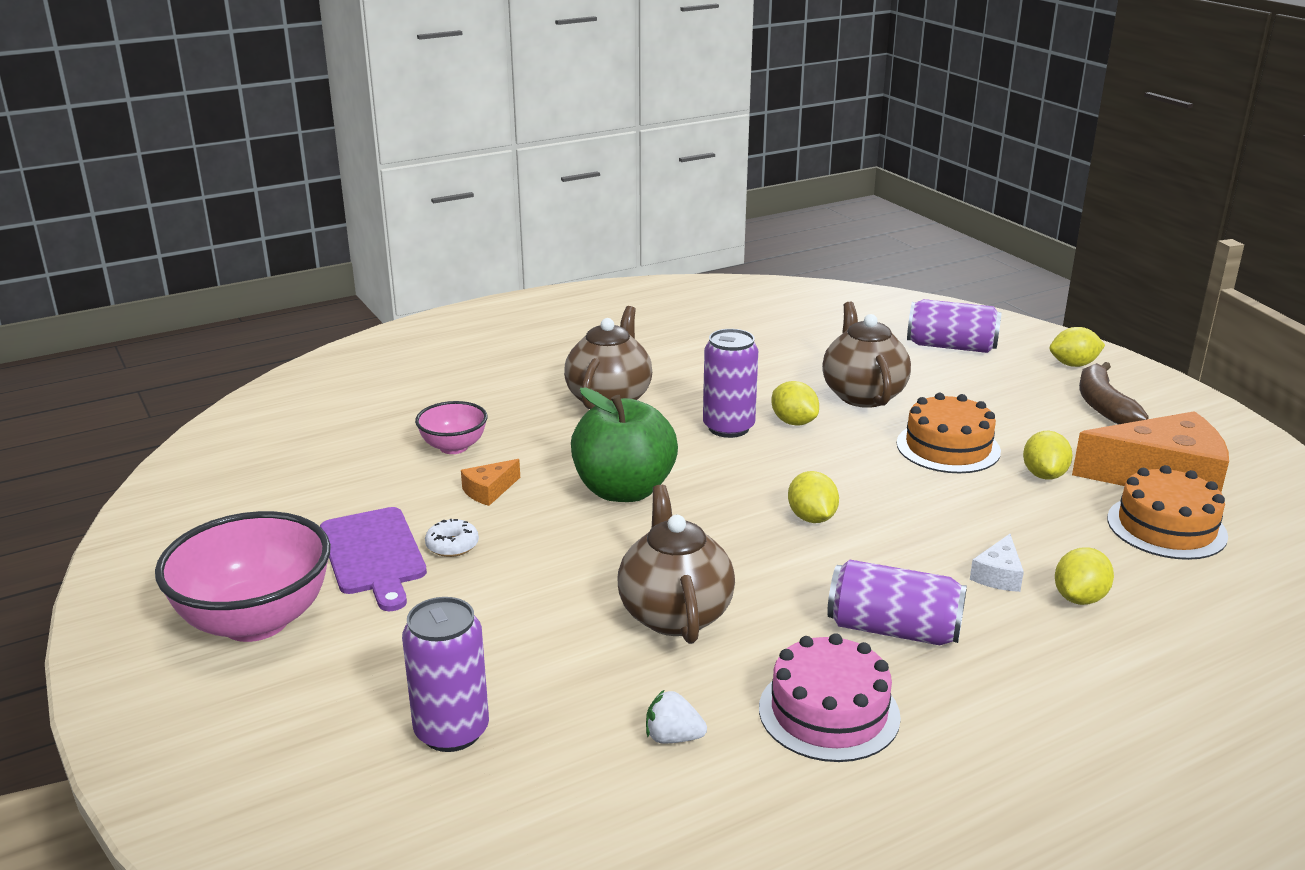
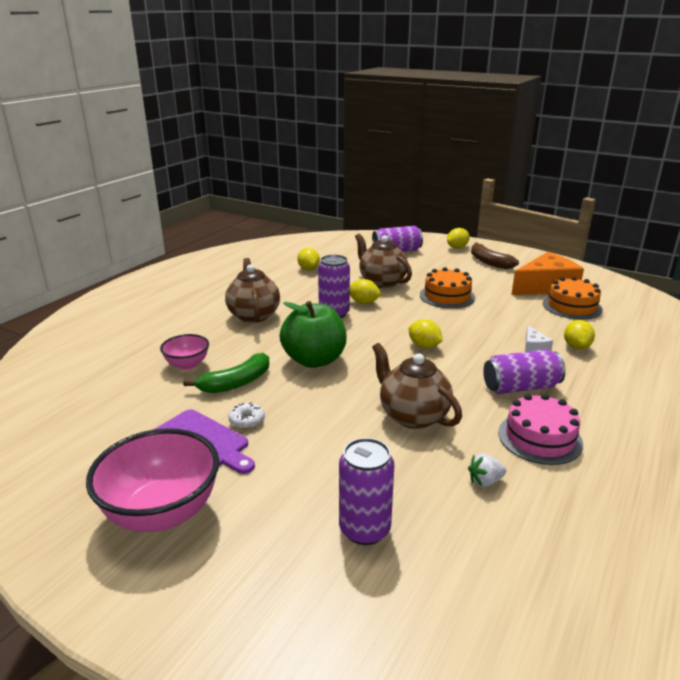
camera: 30 degrees left, 0 degrees up
orange cheese [461,459,520,506] -> green banana [183,353,269,393]
yellow lemon [1023,431,1073,480] -> yellow lemon moved to [297,248,320,270]

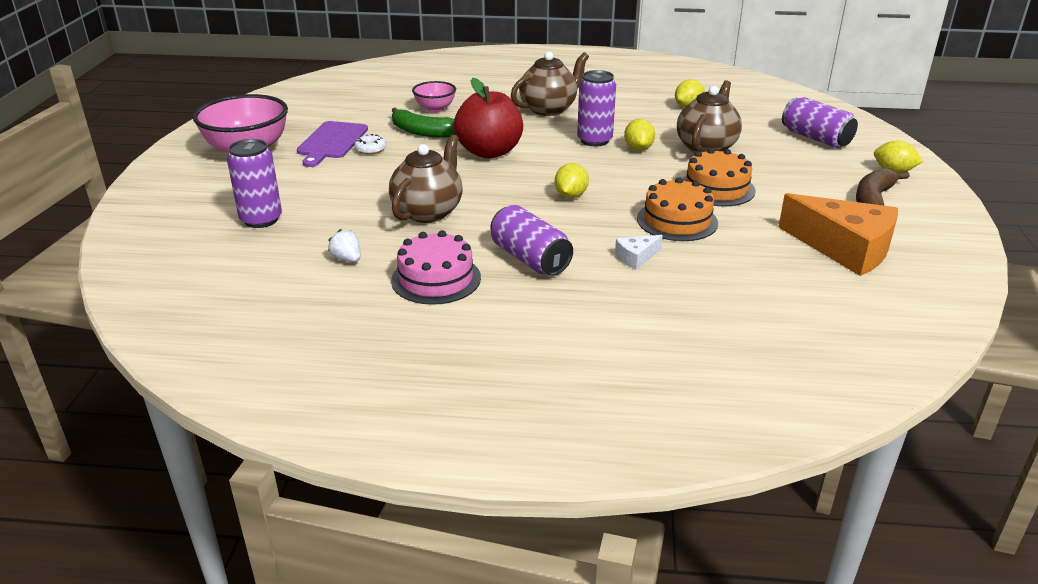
camera: 65 degrees right, 5 degrees up
green apple [280,301,347,368] -> red apple [454,78,523,159]
orange cake [543,277,603,320] -> orange cake moved to [637,177,718,241]
yellow lemon [564,320,595,350] -> none

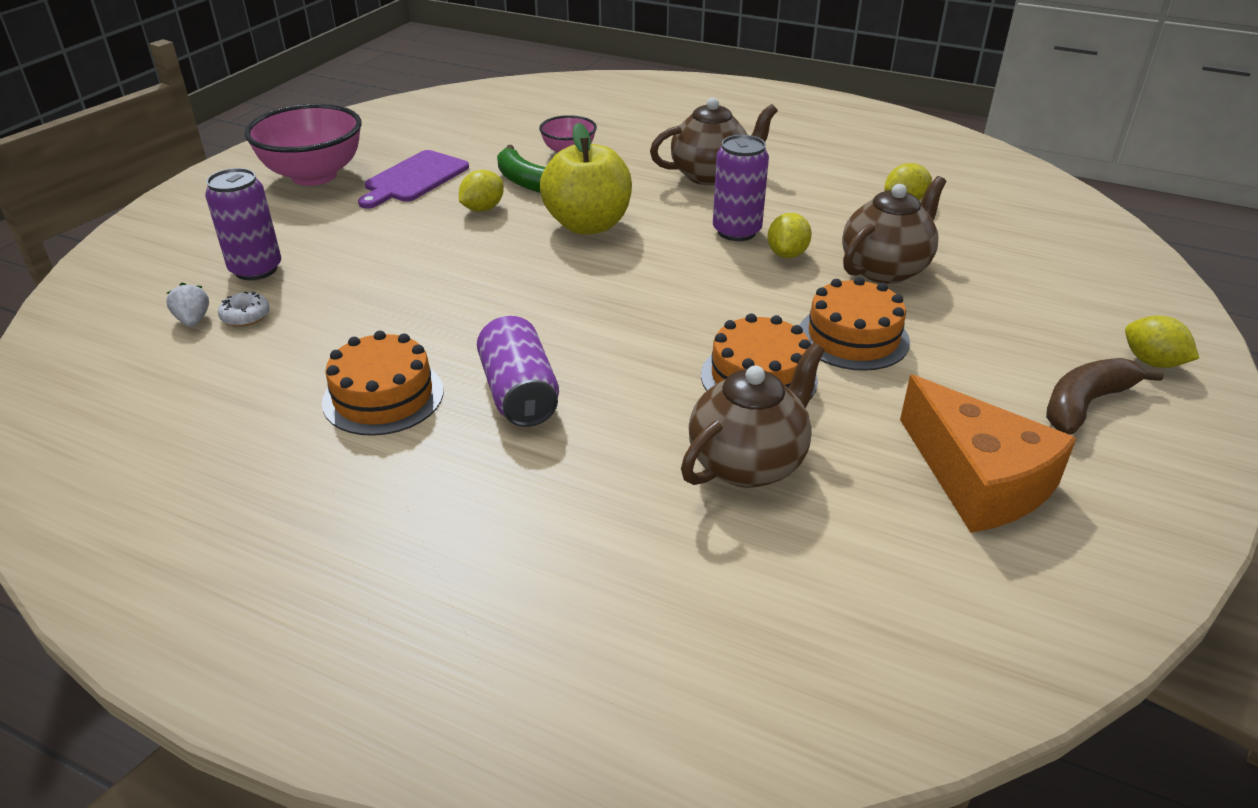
camera: 20 degrees right, 5 degrees up
white strawberry [328,229,361,262] -> white strawberry moved to [166,283,209,327]
white donut [354,134,386,155] -> white donut moved to [218,292,270,327]
brown teapot [389,134,463,223] -> brown teapot moved to [681,343,825,488]
pink cake [391,230,481,305] -> orange cake [322,331,444,436]
red apple [454,78,523,159] -> yellow apple [540,123,632,235]
yellow lemon [555,163,589,198] -> yellow lemon moved to [459,170,504,212]
white cheese [615,235,663,269] -> none
purple can [782,97,858,148] -> none

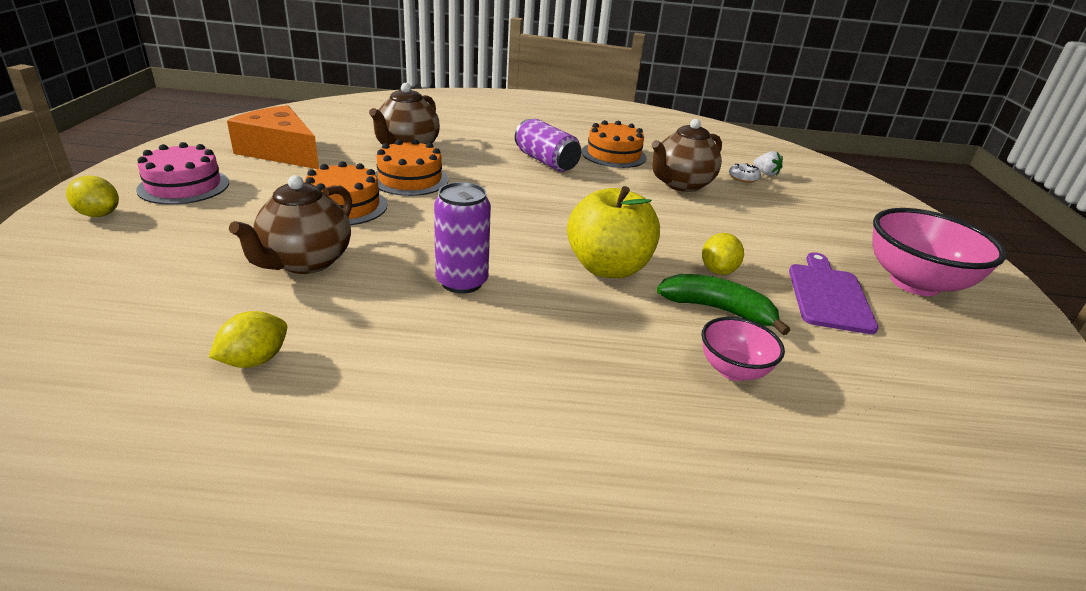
camera: 155 degrees right, 5 degrees down
purple can [205,168,281,280] -> none
brown teapot [650,98,778,186] -> brown teapot moved to [652,119,722,192]
yellow lemon [768,213,812,258] -> none
brown banana [1046,358,1164,434] -> pink cake [136,142,229,205]

